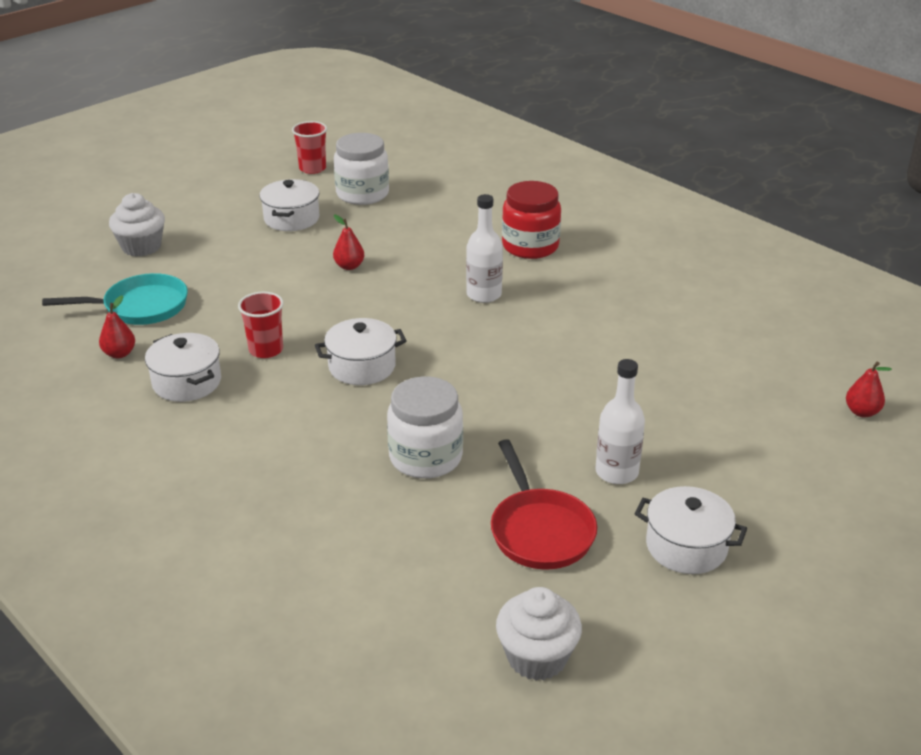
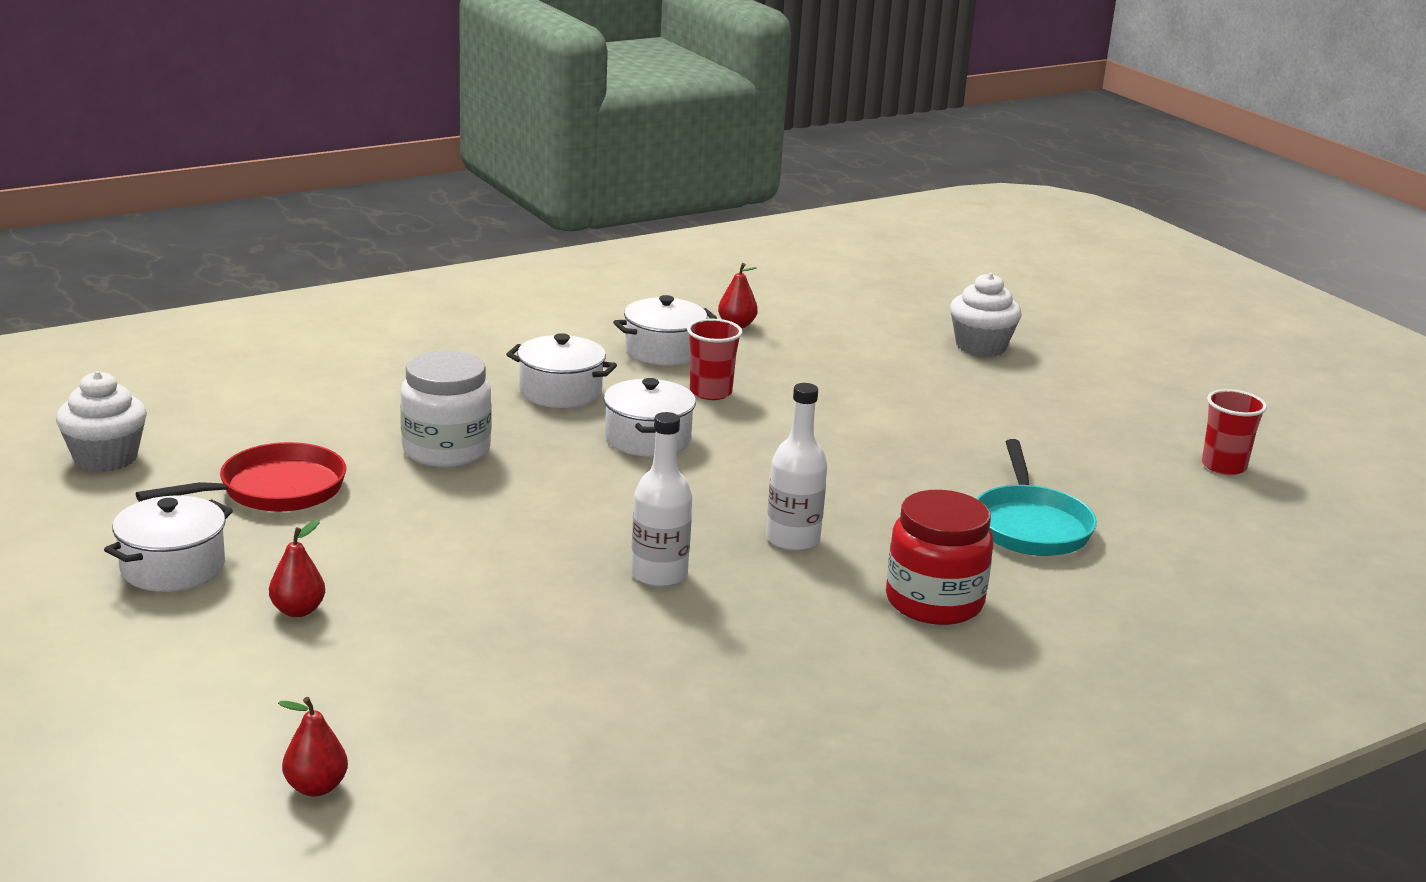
camera: 100 degrees right, 10 degrees down
turquoise pan [42,273,188,325] -> turquoise pan moved to [977,439,1097,556]
white pot [260,179,319,231] -> white pot moved to [506,333,617,408]
red pear [333,215,364,270] -> red pear moved to [269,520,325,617]
white jar [334,133,389,205] -> none
red pan [491,439,597,569] -> red pan turned 150 degrees clockwise [136,442,346,512]
white bottle [595,359,645,484] -> white bottle moved to [631,412,692,587]

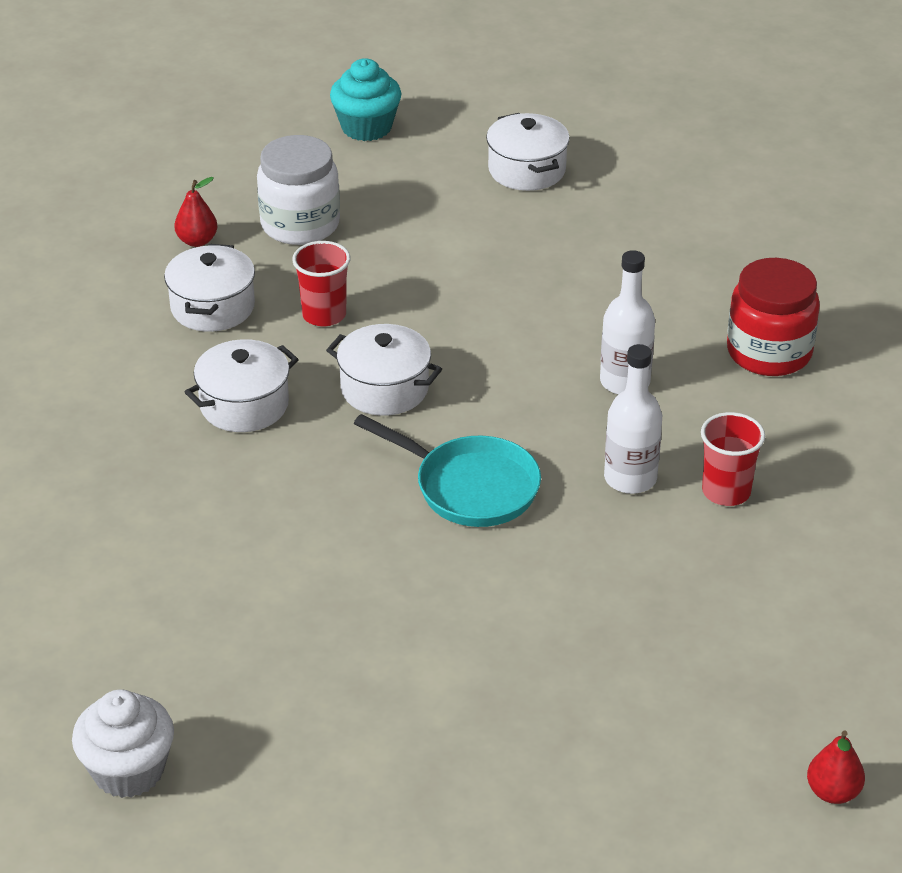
camera: 55 degrees left, 15 degrees up
white pot [104,496,233,592] -> white pot moved to [486,113,570,191]
red pan [136,442,346,512] -> none
red pear [269,520,325,617] -> none
white jar [400,350,491,468] -> white jar moved to [257,135,340,245]
white cupcake [950,273,1022,356] -> turquoise cupcake [330,58,401,141]
turquoise pan [977,439,1097,556] -> turquoise pan moved to [354,414,541,527]
red cup [1202,389,1267,475] -> red cup moved to [701,412,765,506]

